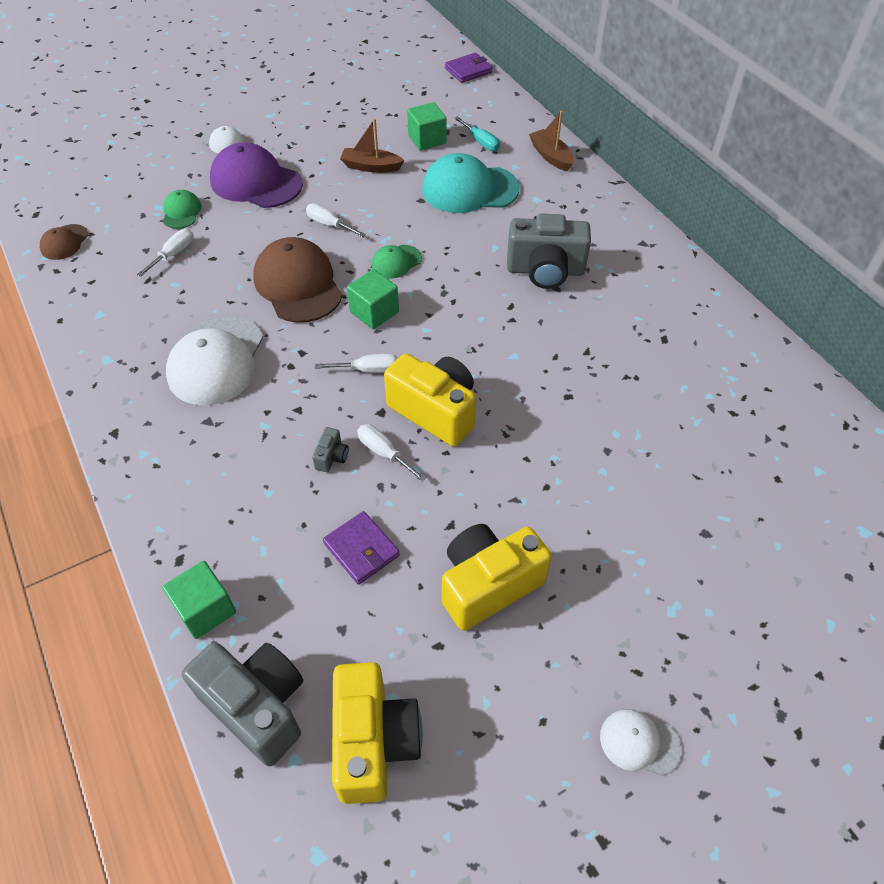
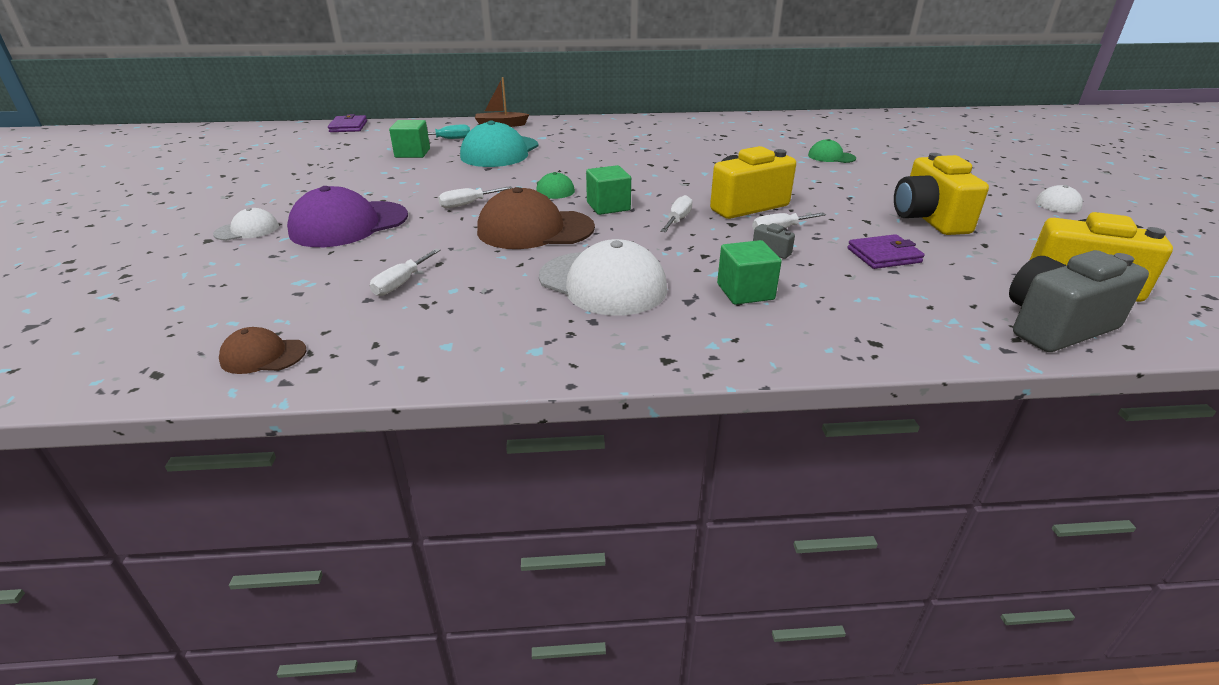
camera: 65 degrees left, 20 degrees down
brown cap [40,224,88,260] -> brown cap turned 135 degrees clockwise [219,327,306,374]
white screwdriver [137,229,194,277] -> white screwdriver turned 120 degrees counterclockwise [370,249,441,296]
green cube [162,561,236,639] -> green cube moved to [717,240,782,305]
green cap [163,190,202,229] -> green cap moved to [808,139,856,163]
brown boat [340,118,405,173] -> none
grey camera [507,214,591,289] -> none

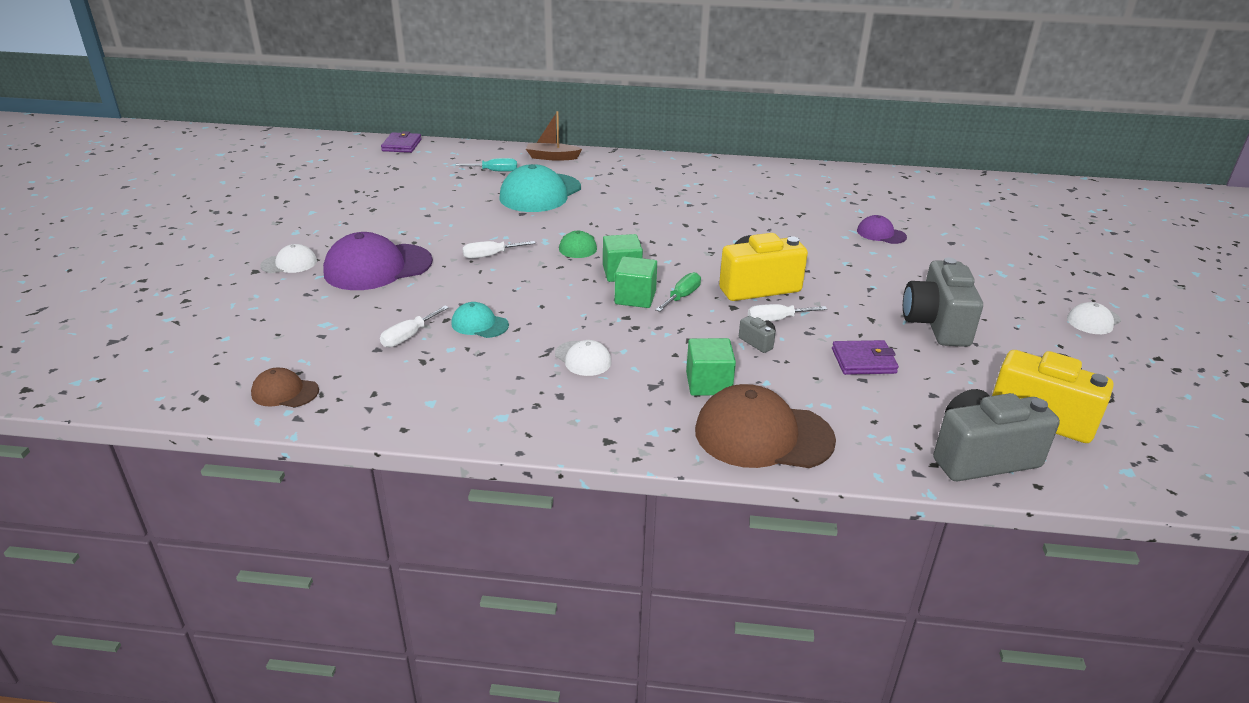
camera: 10 degrees right, 0 degrees up
green cube [389,120,430,158] -> green cube moved to [615,256,657,308]
brown cap [477,187,595,249] -> brown cap moved to [695,384,836,468]
white cap [539,239,667,316] -> white cap [555,340,611,376], size x0.50
white screwdriver [660,195,693,232] -> green screwdriver [655,272,701,312]
green cap [808,139,856,163] -> purple cap [857,215,907,244]
yellow camera [894,153,989,235] -> grey camera [903,257,983,347]
none -> turquoise cap [451,302,509,338]

